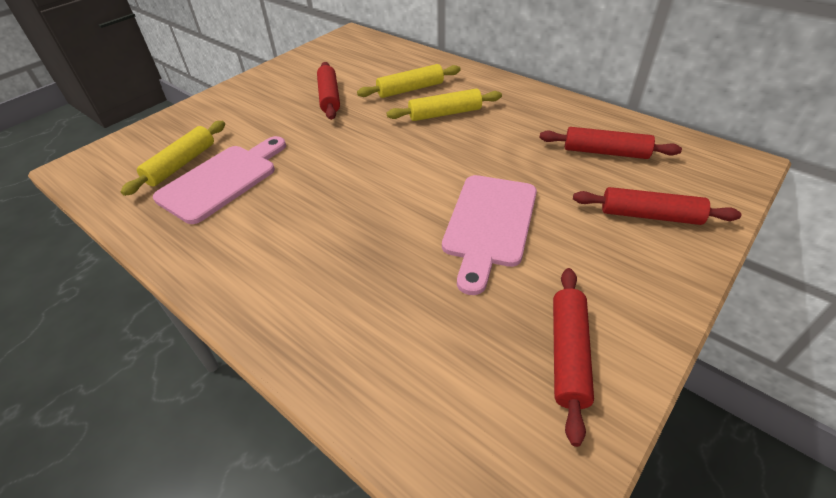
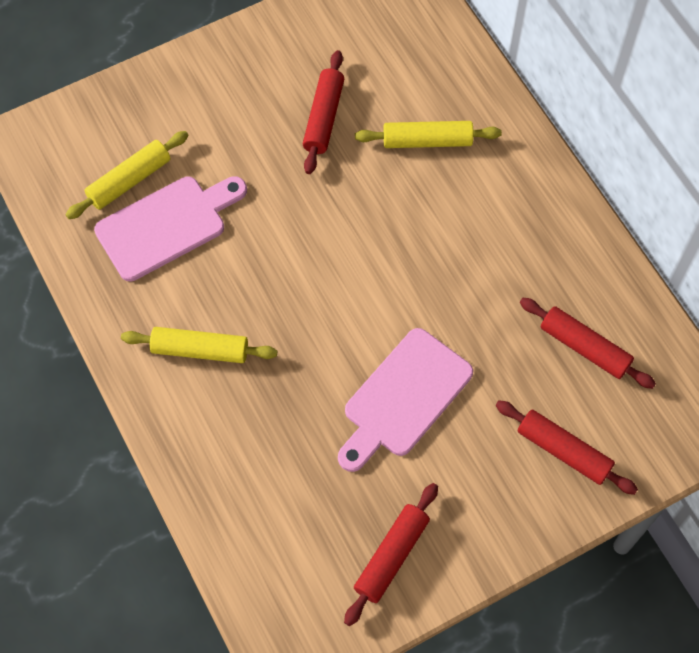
camera: 20 degrees right, 20 degrees up
yellow rolling pin [387,89,502,121] -> yellow rolling pin moved to [121,327,277,363]

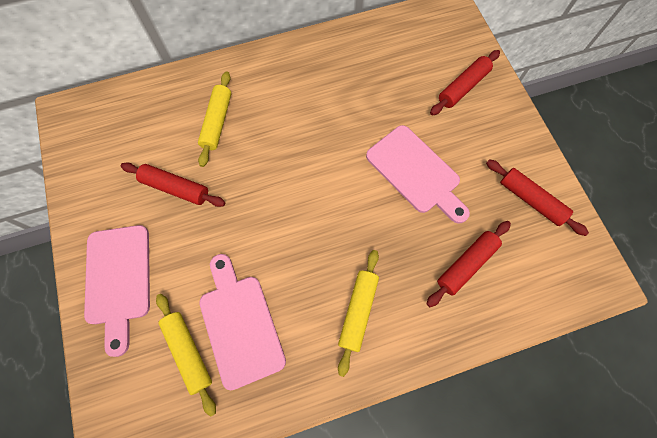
camera: 80 degrees left, 5 degrees up
red rolling pin [520,298,656,389] -> red rolling pin moved to [426,221,511,307]
none -> pink cutting board [84,225,150,357]

